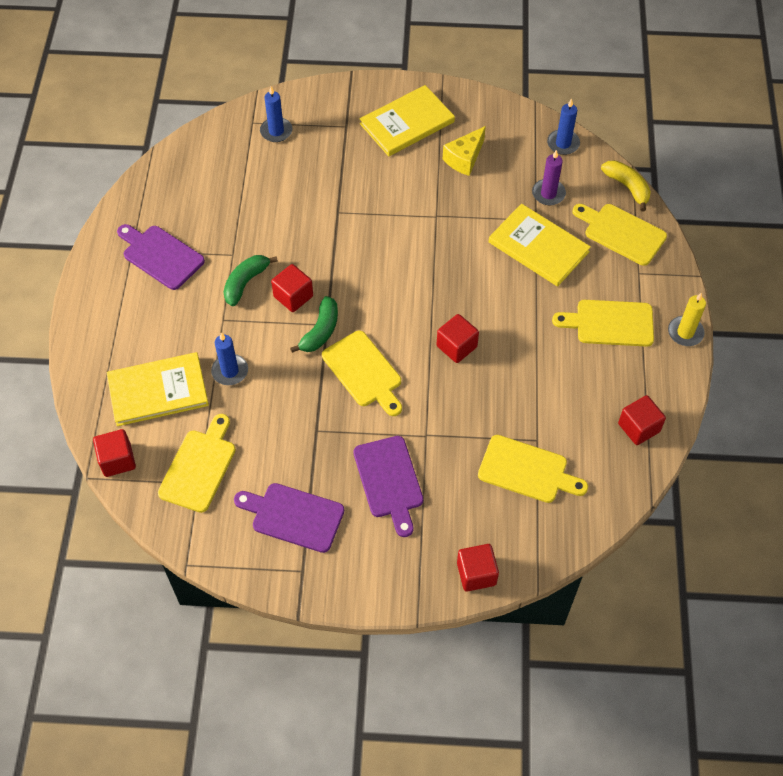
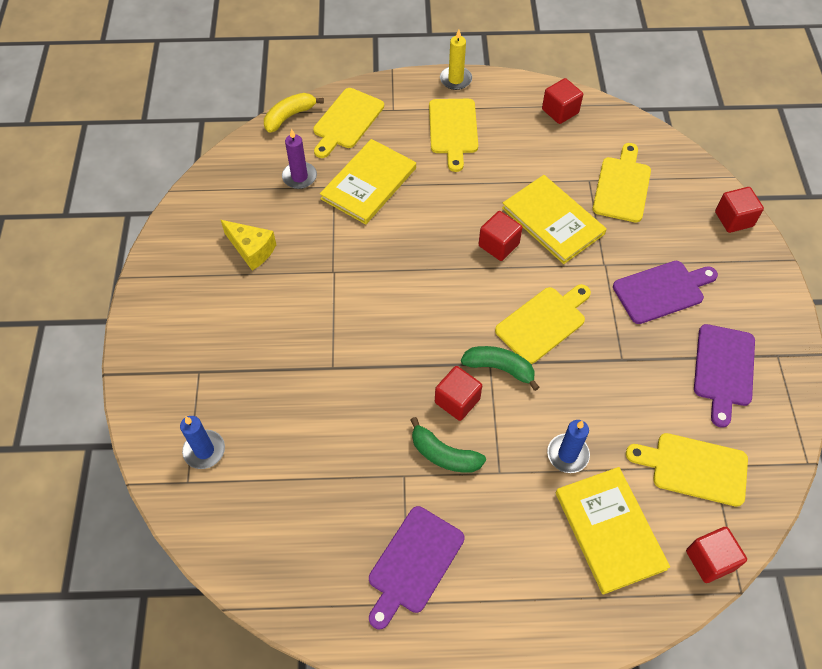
camera: 95 degrees left, 0 degrees up
yellow book [360,85,455,156] -> yellow book moved to [502,175,607,264]
blue candle [547,98,580,155] -> none

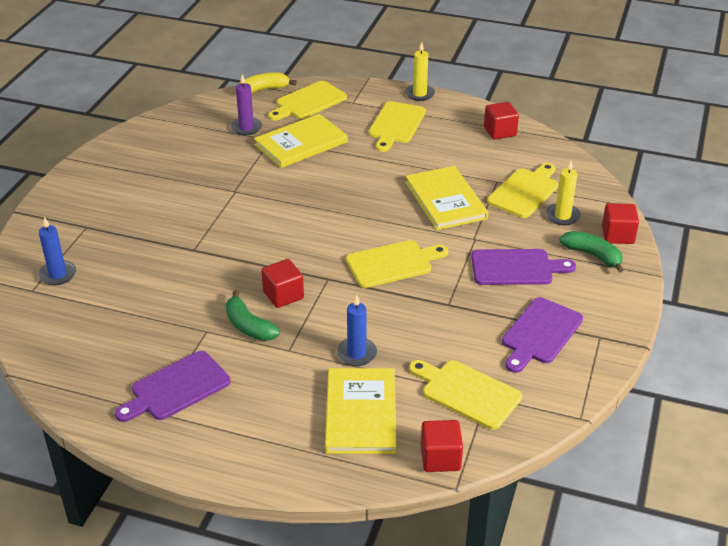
camera: 20 degrees right, 20 degrees down
yellow cheese [221,220,276,270] -> none
green banana [461,346,540,391] -> green banana moved to [559,231,623,273]
red cube [479,211,523,261] -> none
none -> yellow candle [546,160,581,225]

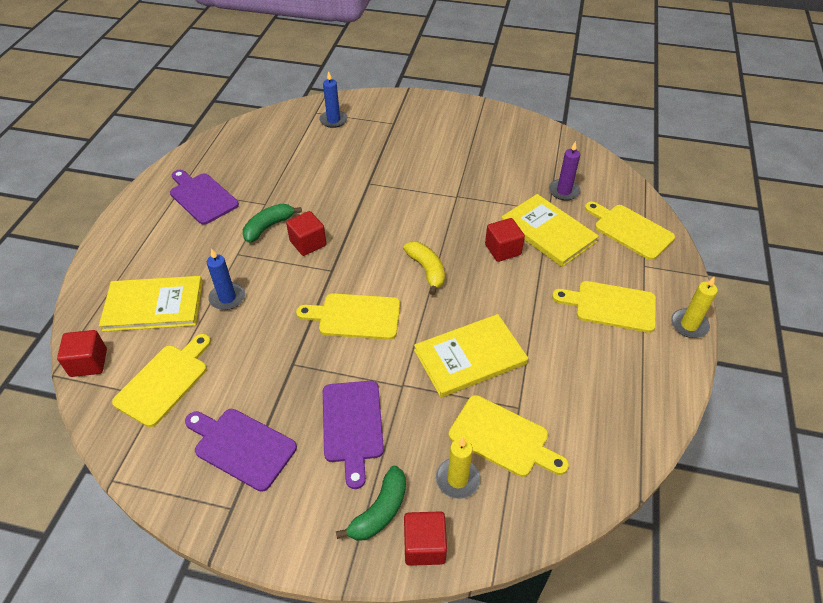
camera: 85 degrees right, 10 degrees up
yellow banana [238,73,297,94] -> yellow banana moved to [403,242,445,295]
yellow cutting board [346,240,448,288] -> yellow cutting board turned 120 degrees clockwise [296,293,400,340]
red cube [484,102,519,140] -> red cube moved to [485,218,525,262]

